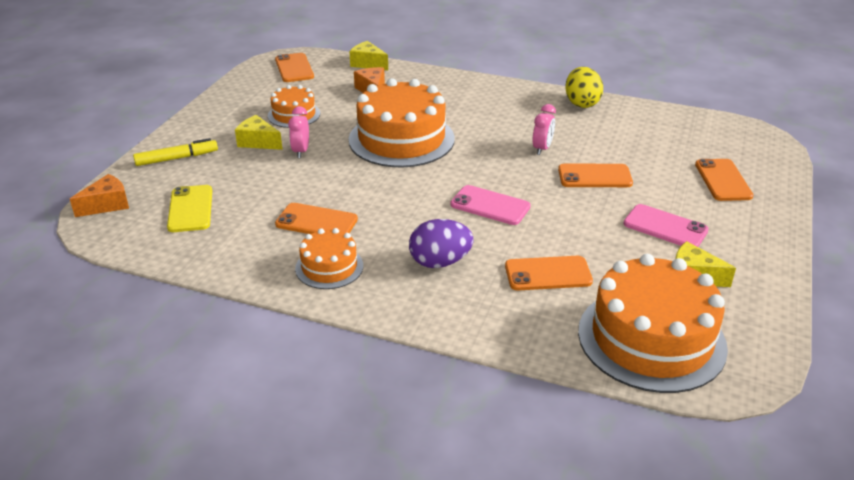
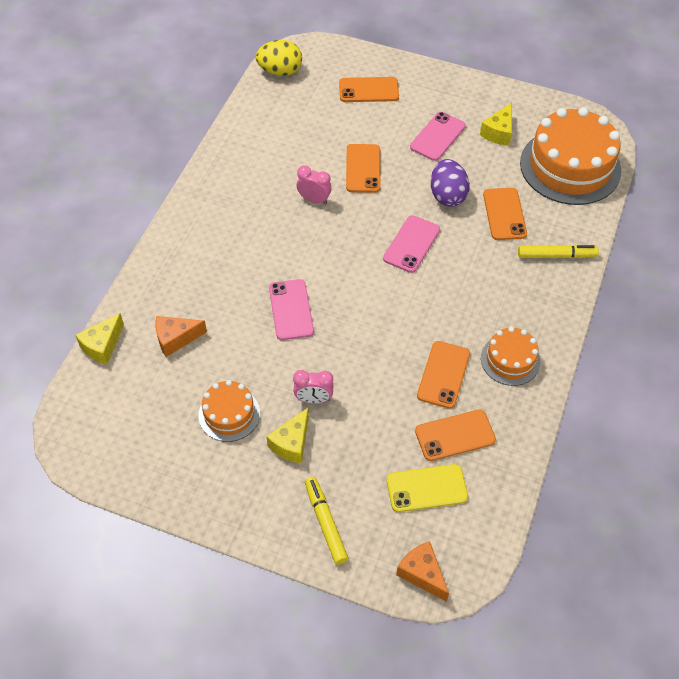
camera: 90 degrees left, 20 degrees up
orange phone [275,53,314,82] -> orange phone moved to [415,409,496,461]
orange cake [349,78,455,168] -> pink phone [269,279,314,340]
purple egg [409,219,473,268] -> purple egg moved to [431,159,470,207]
yellow egg [565,67,603,108] -> yellow egg moved to [255,40,302,76]
none -> yellow marker [518,245,599,258]

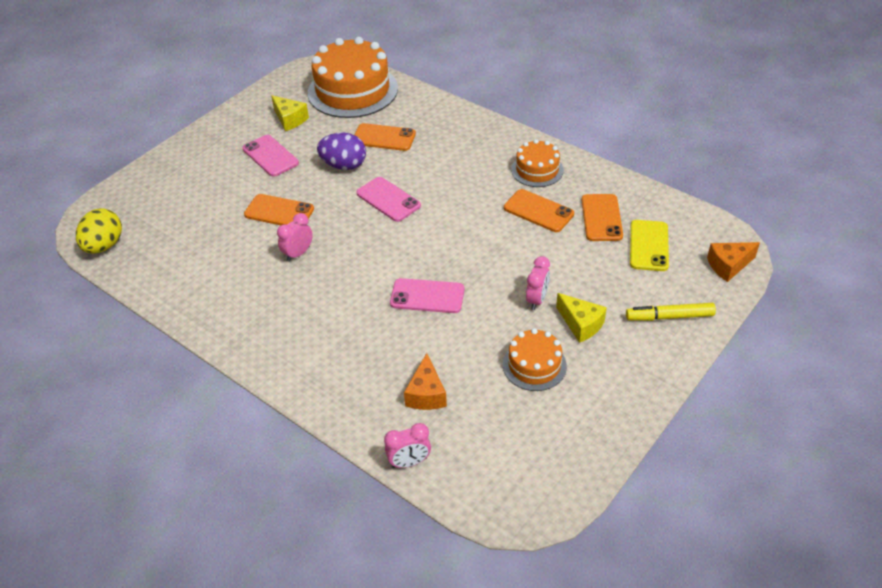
camera: 70 degrees left, 10 degrees down
yellow cheese [75,313,124,364] -> pink clock [384,423,431,468]
orange phone [339,77,399,102] -> none
yellow marker [518,245,599,258] -> none

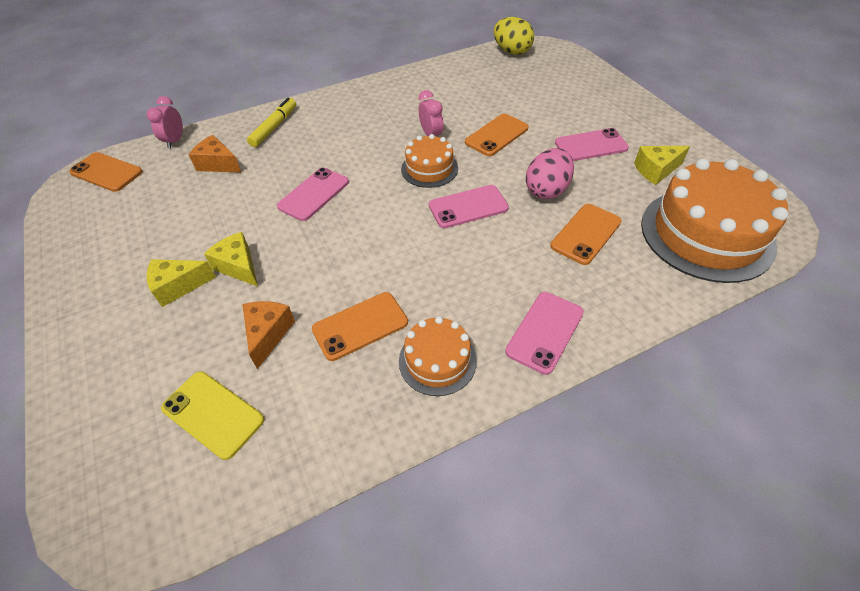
camera: 115 degrees right, 5 degrees up
purple egg [317,132,366,170] -> pink egg [526,148,574,199]
orange cake [503,328,567,391] -> orange cake moved to [401,134,458,188]
pink clock [526,256,550,310] -> yellow cheese [204,232,258,287]
orange phone [581,194,623,241] -> orange phone moved to [69,152,143,192]
yellow marker [626,303,716,321] -> yellow marker moved to [247,98,296,147]
orange cheese [707,242,760,282] -> orange cheese moved to [242,301,295,369]
none -> pink phone [505,292,584,375]

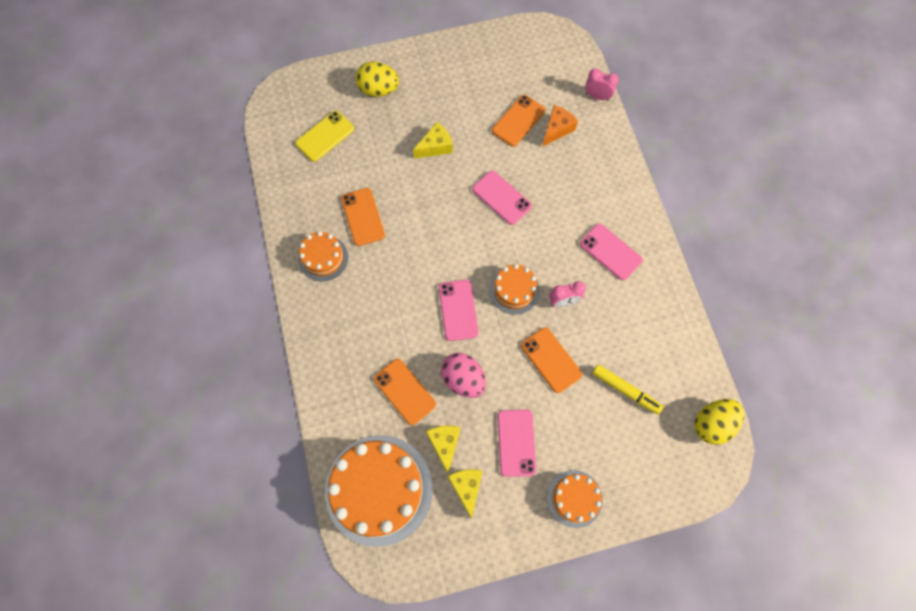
camera: 100 degrees right, 20 degrees up
orange phone [69,152,143,192] -> orange phone moved to [492,95,545,147]
yellow cheese [147,259,216,307] -> yellow cheese moved to [426,426,460,473]
orange cheese [242,301,295,369] -> none
yellow marker [247,98,296,147] -> yellow marker moved to [592,364,663,415]
pink phone [505,292,584,375] -> pink phone moved to [580,224,643,280]
none -> yellow egg [355,62,399,97]
none -> orange cake [547,470,603,528]

